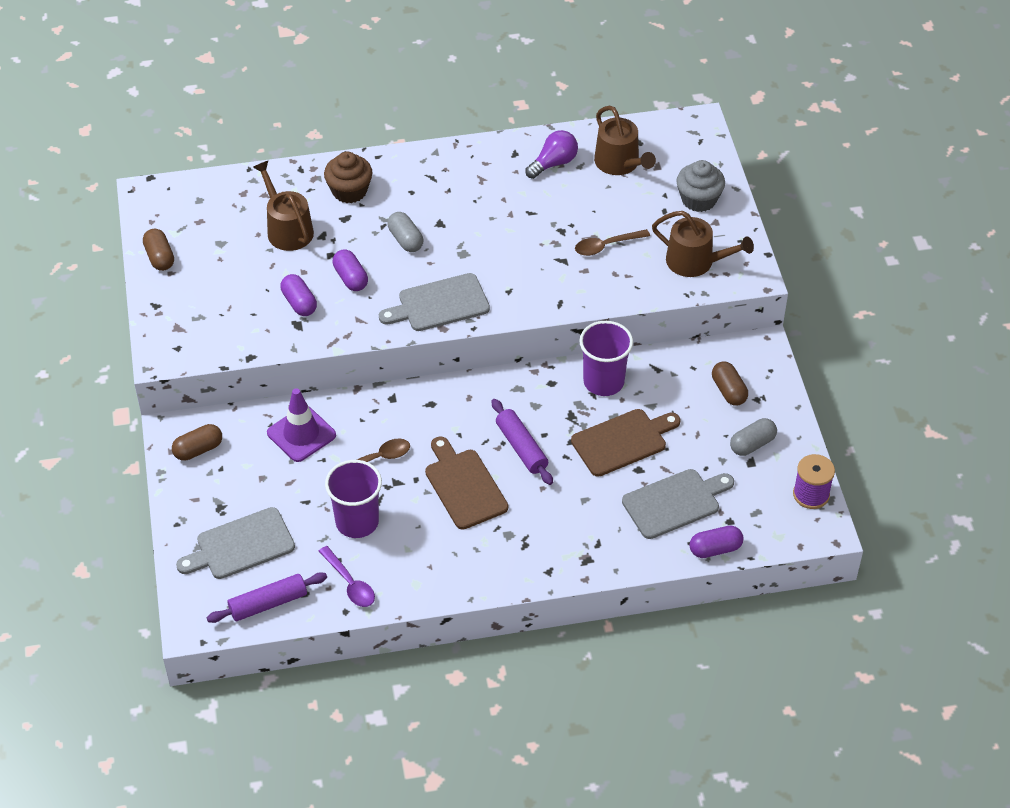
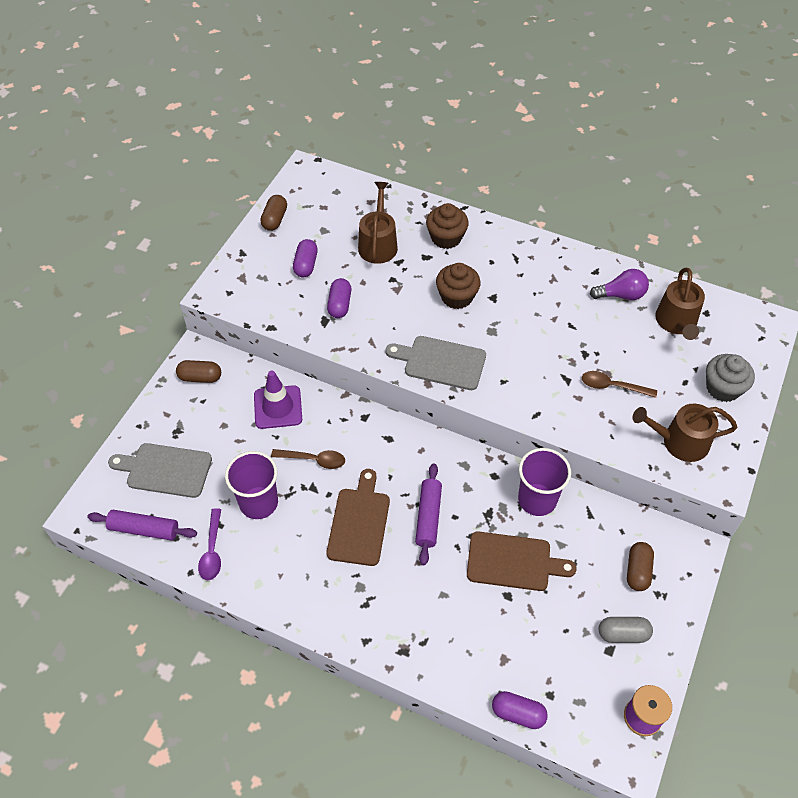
camera: 35 degrees right, 5 degrees up
purple capsule [333,249,368,291] -> purple capsule moved to [293,239,318,277]
grey capsule [387,212,423,252] -> brown cupcake [436,263,481,309]
grey cutting board [622,469,734,539] -> none
brown watering can [652,211,754,277] -> brown watering can turned 120 degrees clockwise [632,404,738,462]

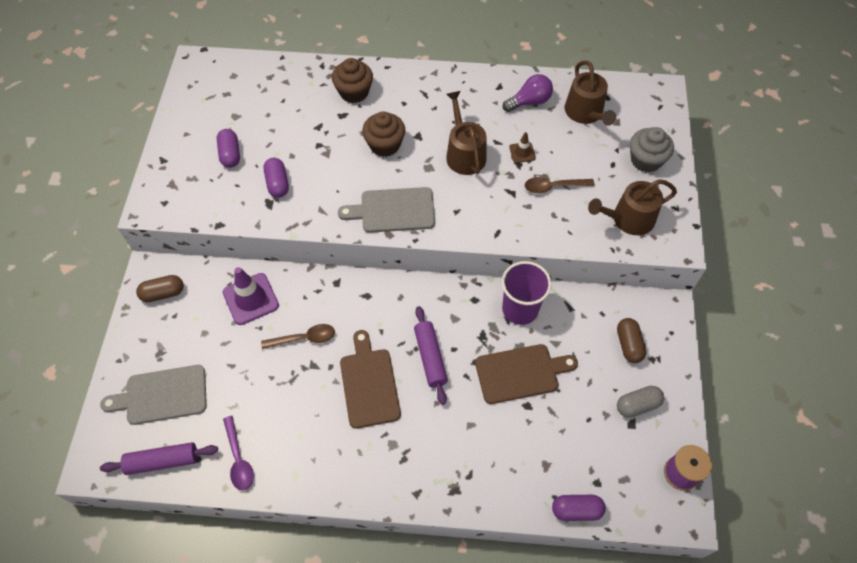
camera: 20 degrees left, 5 degrees up
purple cup [225,451,278,519] -> none
brown capsule [261,195,287,231] -> none
brown watering can [358,182,398,264] -> brown watering can moved to [446,91,486,175]
none -> brown traffic cone [509,132,536,163]

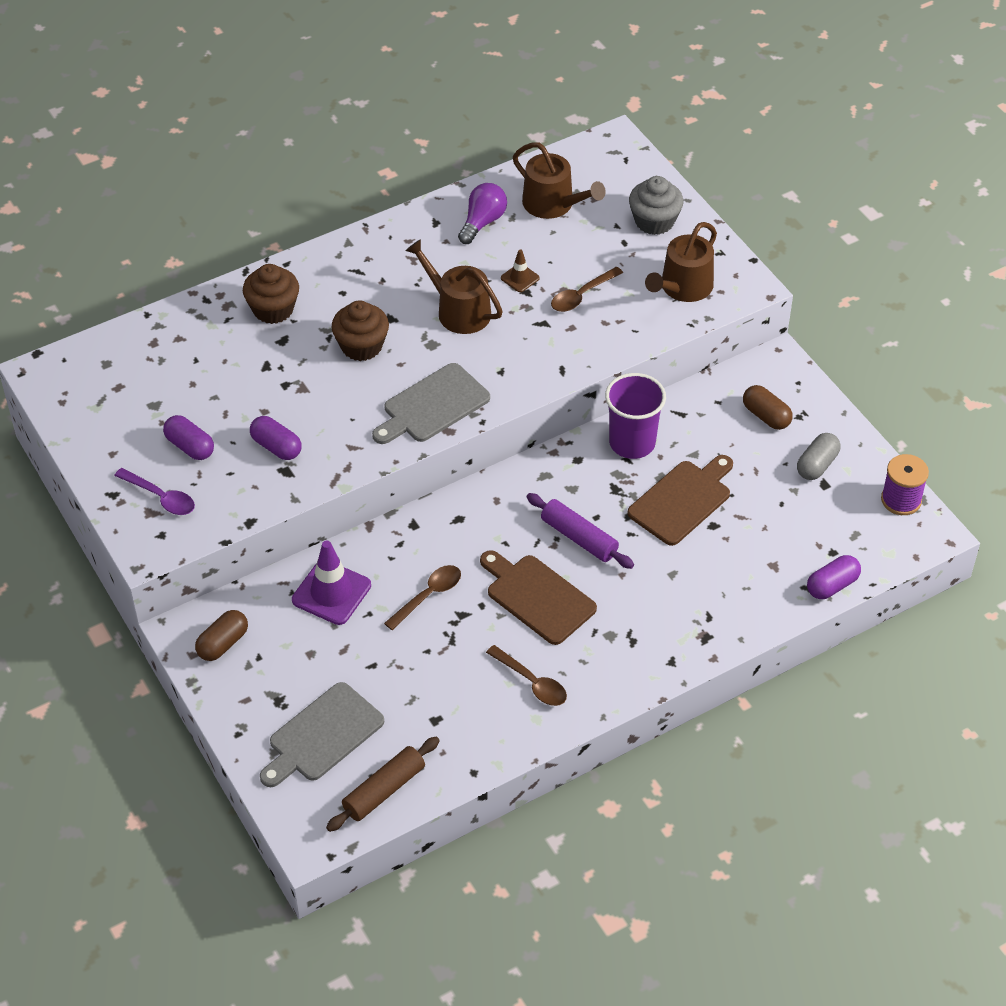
camera: 35 degrees left, 10 degrees down
purple rolling pin [100,442,218,475] -> brown rolling pin [326,737,440,832]
purple spoon [223,416,254,491] -> purple spoon moved to [114,468,195,515]
none -> brown spoon [486,645,567,706]

